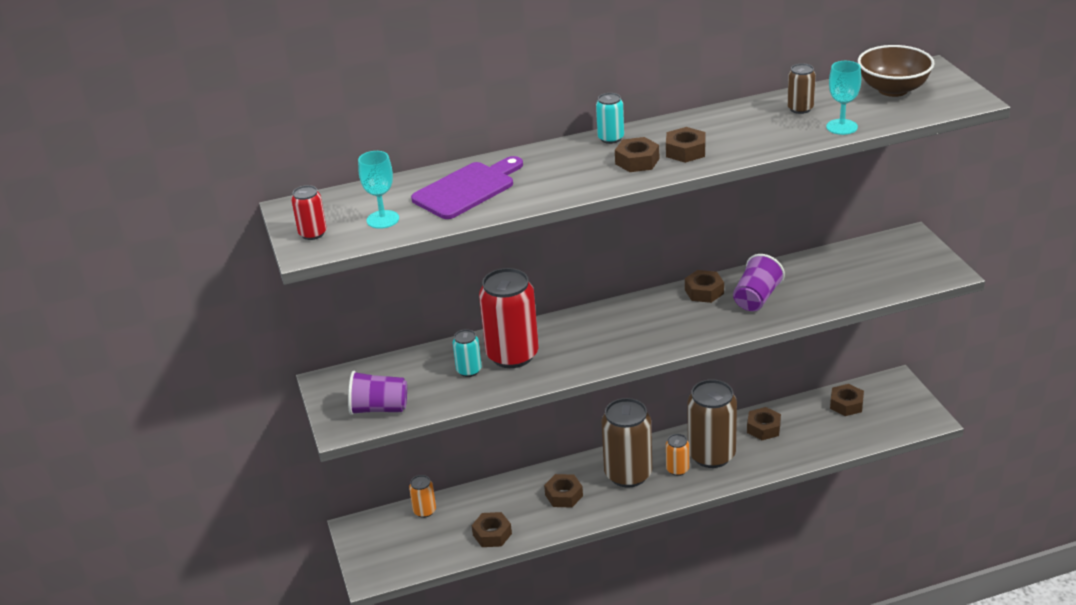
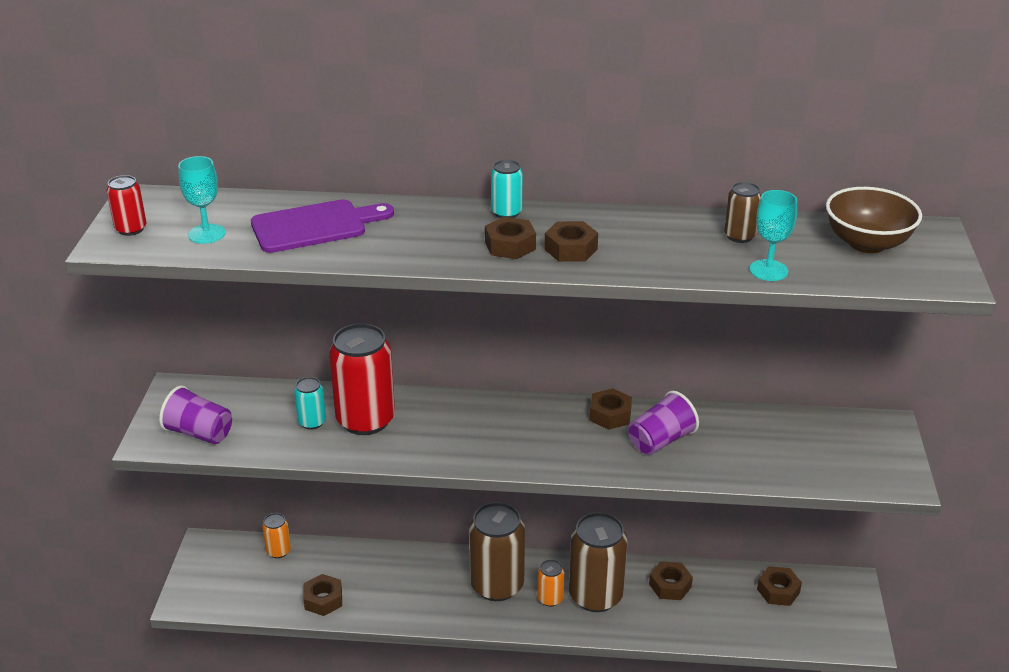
camera: 20 degrees right, 0 degrees up
brown nut [544,474,583,508] -> none

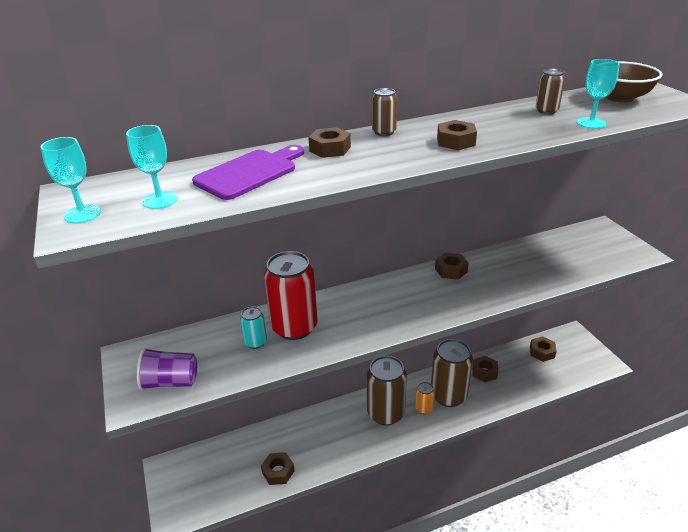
camera: 25 degrees left, 0 degrees up
red can [107,175,146,236] -> turquoise goblet [41,137,101,224]
orange can [262,513,291,558] -> none
brown nut [485,217,536,259] -> brown nut moved to [308,127,351,158]
turquoise can [491,160,523,218] -> brown can [372,88,397,136]
purple cup [628,391,699,455] -> none

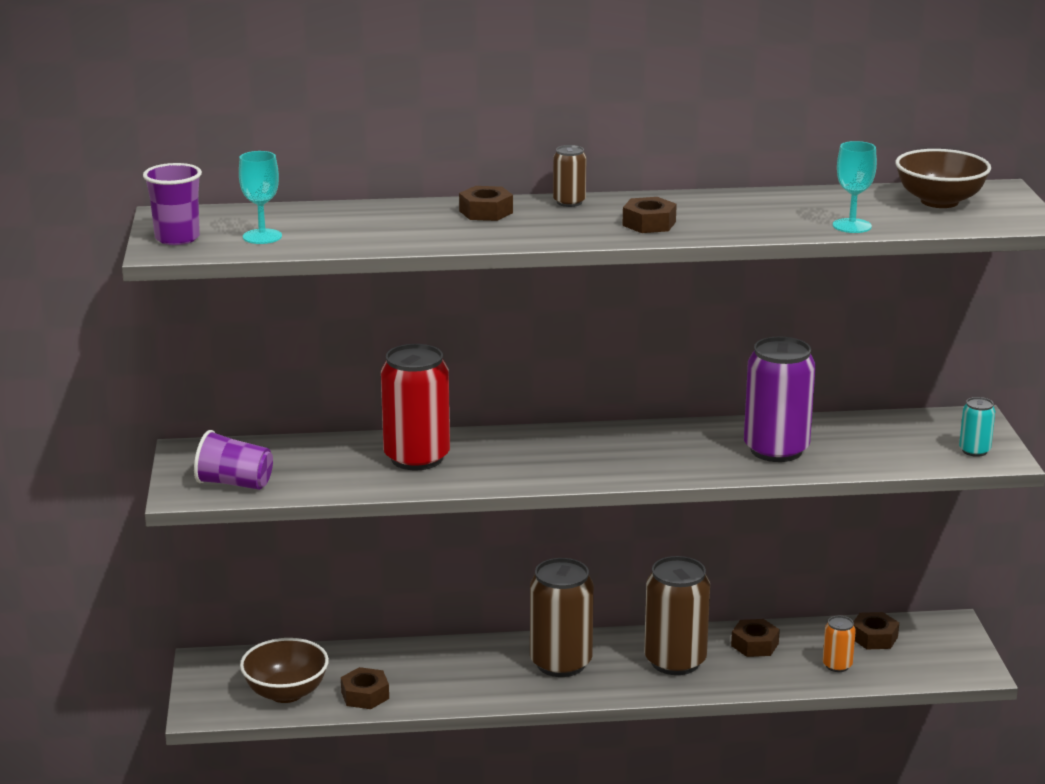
camera: 15 degrees right, 10 degrees down
turquoise goblet [41,137,101,224] -> purple cup [143,163,202,245]
purple cutting board [192,145,304,200] -> none
turquoise can [240,306,267,349] -> turquoise can moved to [959,397,995,457]
orange can [415,382,435,414] -> orange can moved to [823,616,856,672]
brown nut [435,253,469,280] -> none
brown can [536,69,565,114] -> none
none -> brown bowl [240,638,329,703]
none -> purple can [744,337,816,462]

